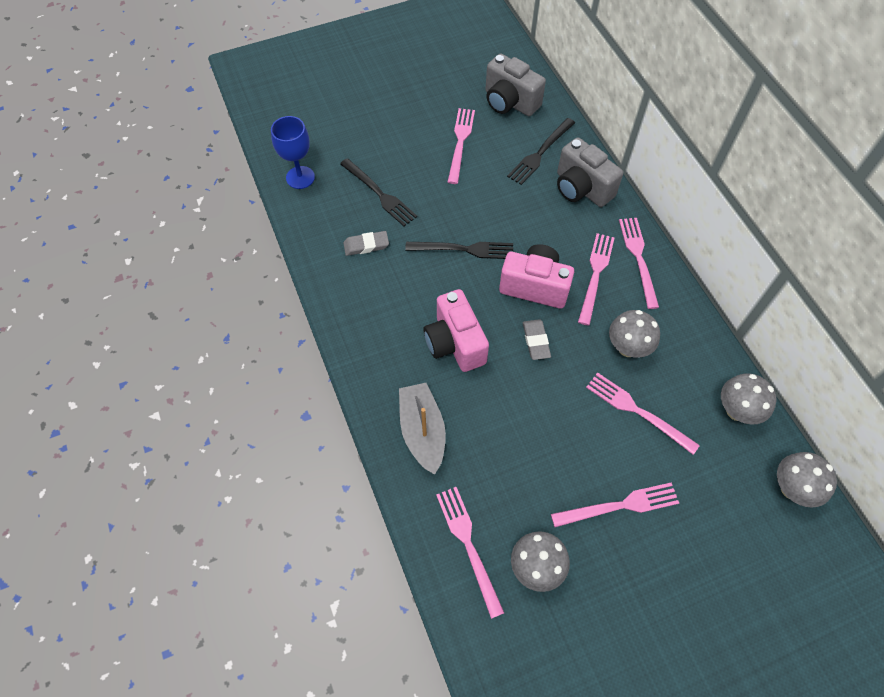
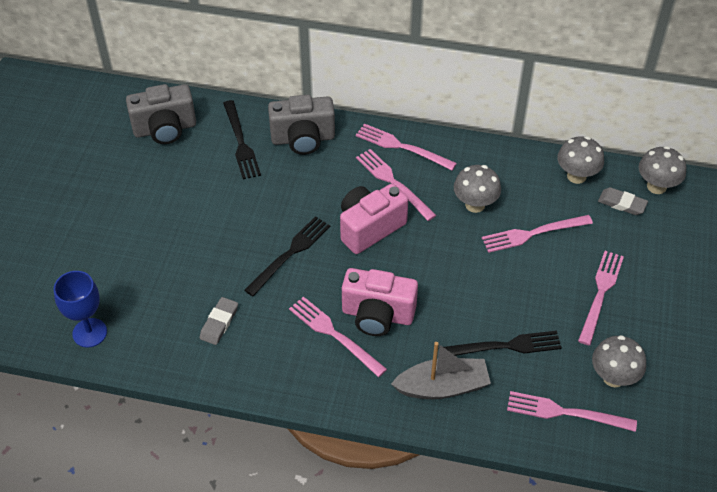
camera: 55 degrees left, 10 degrees down
black fork [340,158,417,226] -> black fork moved to [444,331,562,356]
grey boat [399,383,446,475] -> grey boat turned 150 degrees clockwise [391,342,491,399]
pink fork [448,108,475,184] -> pink fork moved to [289,296,387,377]
grey eraser [523,319,551,360] -> grey eraser moved to [598,187,648,215]

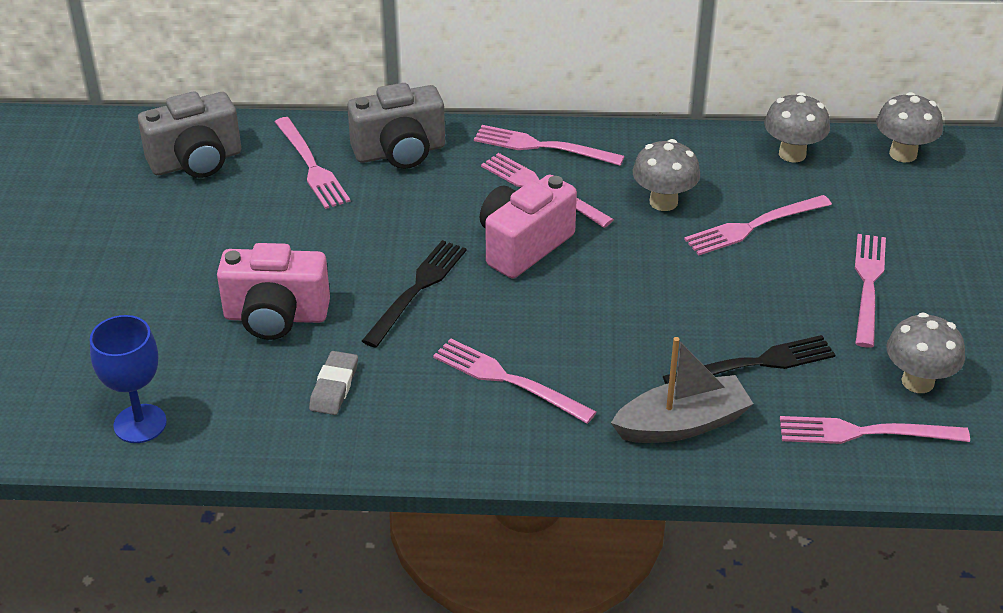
camera: 10 degrees left, 10 degrees down
black fork [223,100,261,180] -> pink fork [275,117,351,209]
pink camera [342,268,418,336] -> pink camera moved to [217,243,330,340]
grey eraser [598,187,648,215] -> none

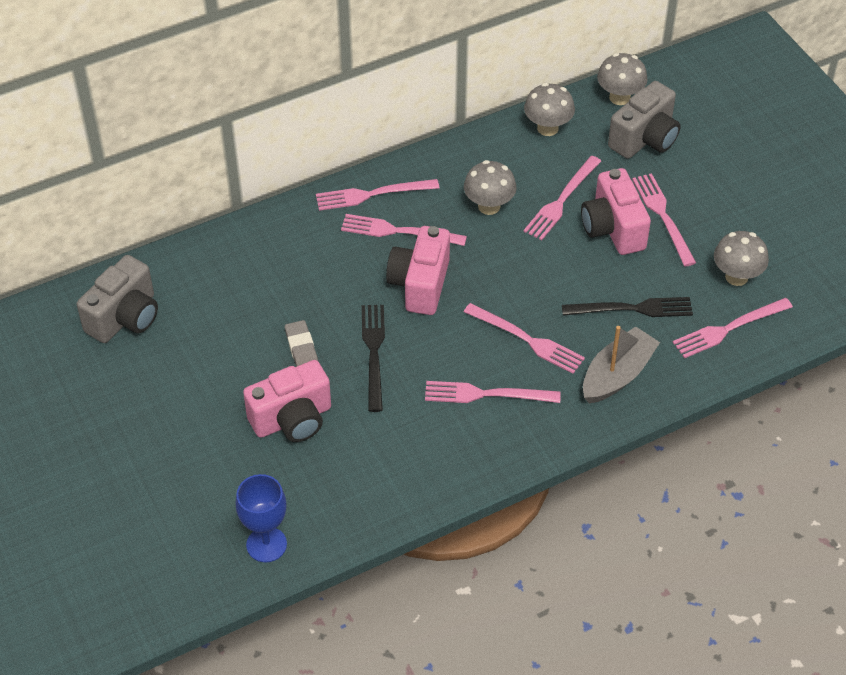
camera: 30 degrees left, 10 degrees up
pink fork [275,117,351,209] -> pink fork moved to [464,303,585,374]
grey eraser [309,351,358,415] -> grey eraser moved to [285,320,318,367]
grey camera [347,83,445,169] -> grey camera moved to [608,81,680,159]
black fork [663,335,835,384] -> black fork turned 45 degrees clockwise [562,297,693,317]
none -> pink camera [581,168,651,255]

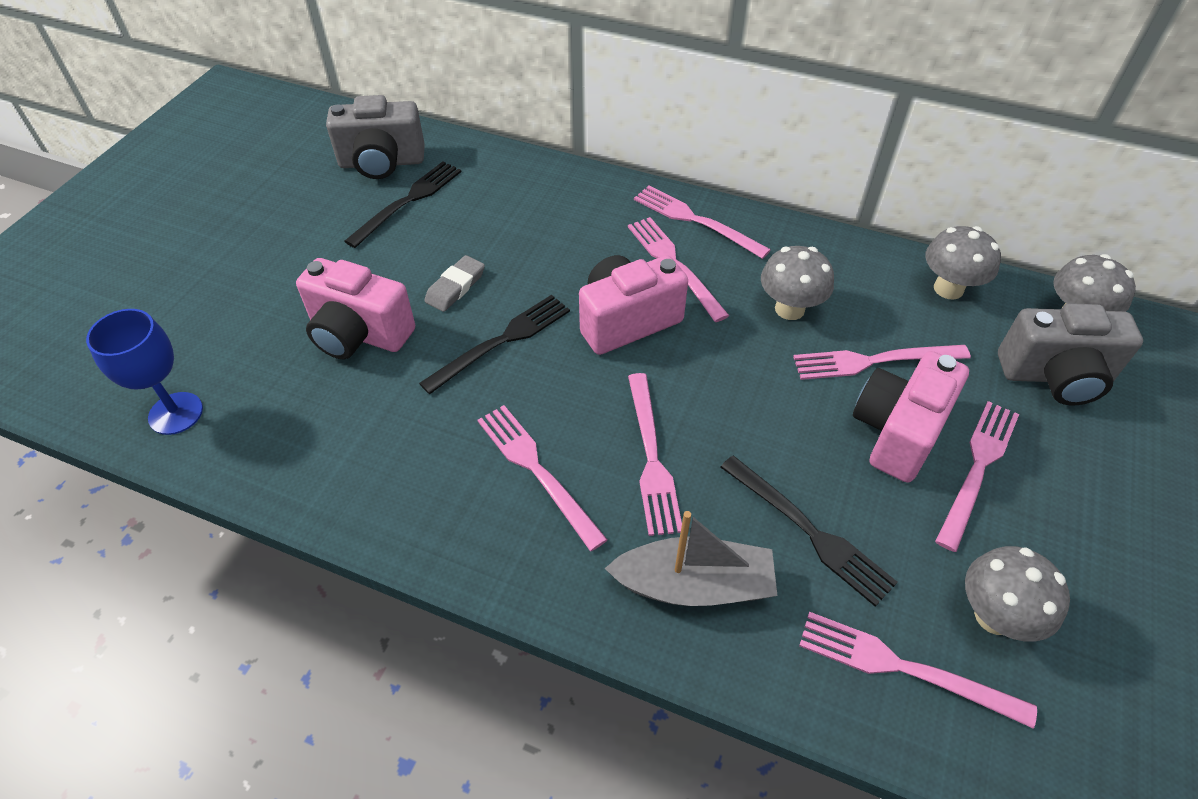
camera: 50 degrees right, 0 degrees up
none -> black fork [344,161,462,248]

